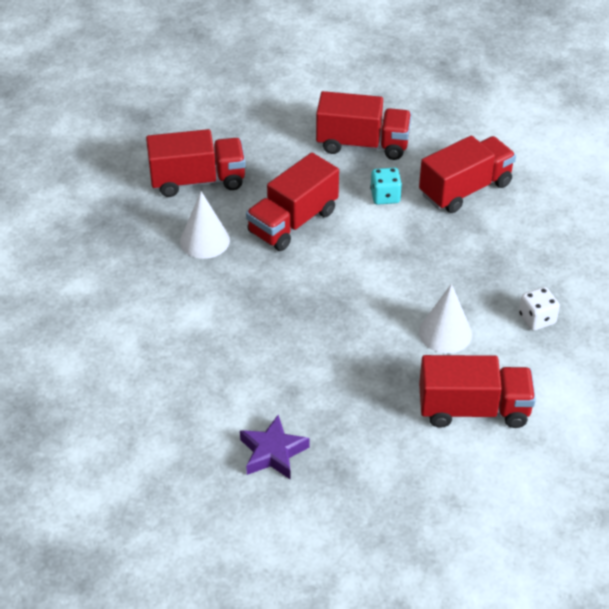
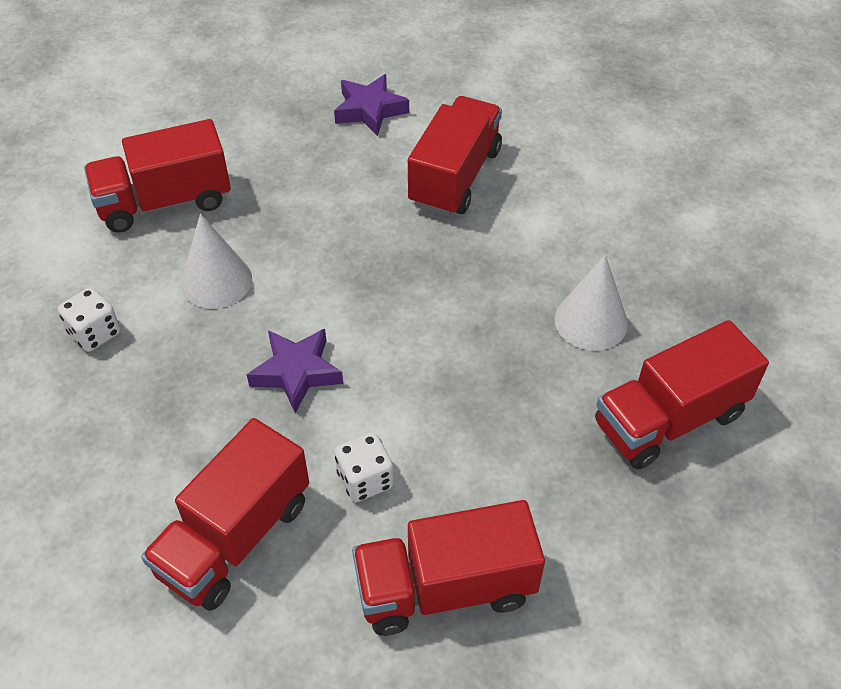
camera: 160 degrees right, 5 degrees up
red truck [246,153,339,251] -> red truck moved to [408,96,502,216]
turquoise dice [370,168,402,205] -> white dice [334,432,394,502]
none -> purple star [247,329,343,413]

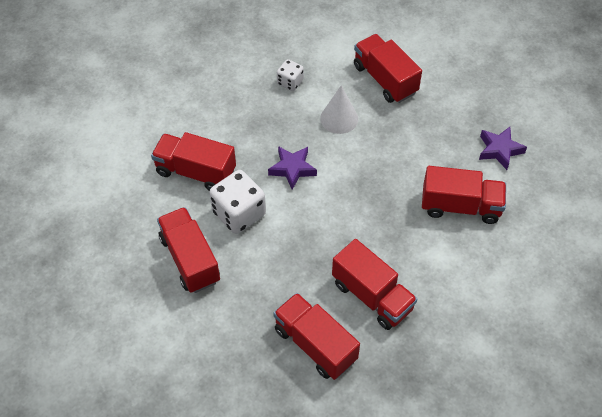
camera: 75 degrees right, 5 degrees up
white dice [334,432,394,502] -> white dice [209,170,266,234], size x1.80
white cone [554,254,628,351] -> red truck [332,239,418,330]

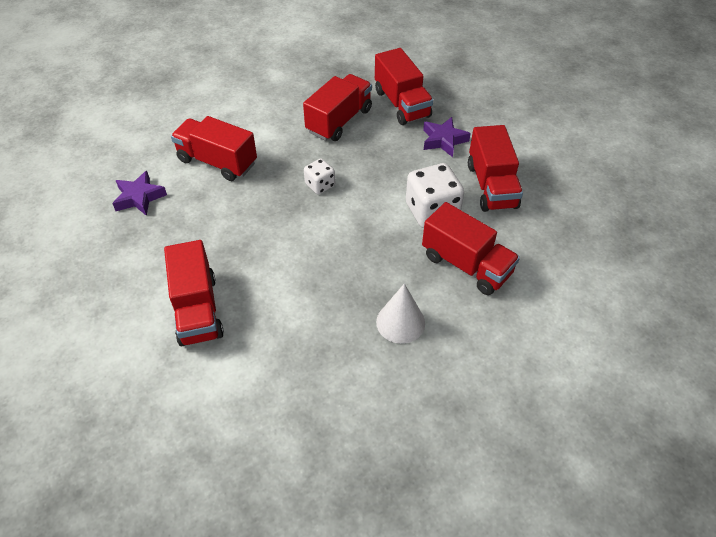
camera: 160 degrees left, 5 degrees down
purple star [268,146,317,190] -> purple star moved to [423,117,471,157]
white dice [277,59,304,91] -> white dice moved to [304,159,335,195]
white cone [320,85,358,134] -> white cone moved to [376,283,425,344]
red truck [332,239,418,330] -> red truck turned 60 degrees clockwise [303,74,372,141]

